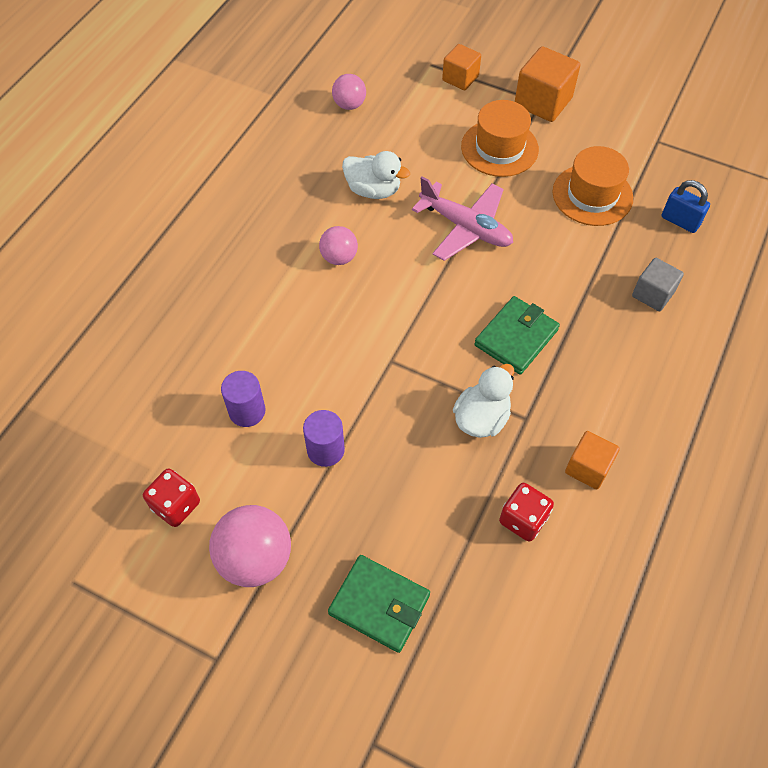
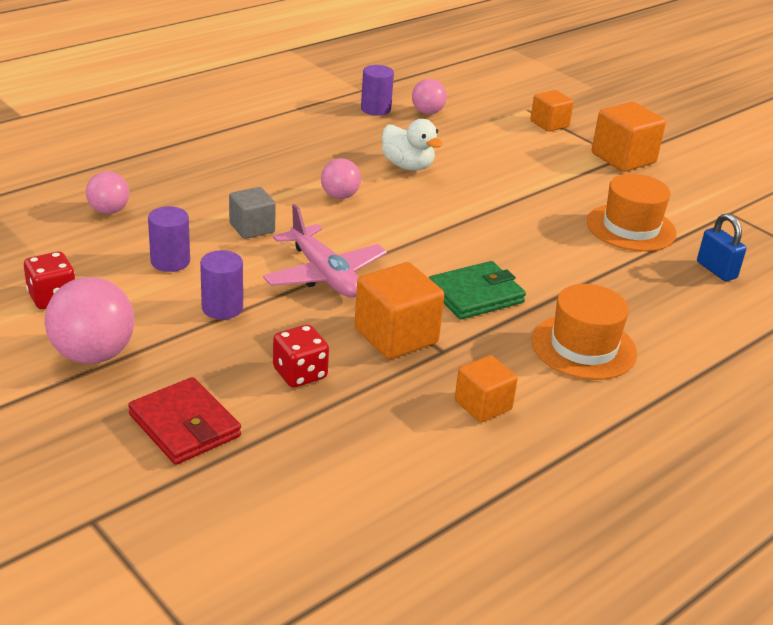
camera: 20 degrees right, 25 degrees down
green wallet [328,555,430,653] -> red wallet [128,377,241,465]
pink plane [412,176,513,261] -> pink plane moved to [263,204,387,298]
white duck [453,364,514,438] -> orange cube [354,262,444,359]
orange hat [461,100,539,177] -> orange hat moved to [532,284,637,380]
red dice [499,483,554,542] -> red dice moved to [273,325,329,387]
grey cube [632,258,684,311] -> grey cube moved to [229,187,276,239]
none -> pink ball [86,171,129,214]
none -> purple cylinder [361,65,394,116]

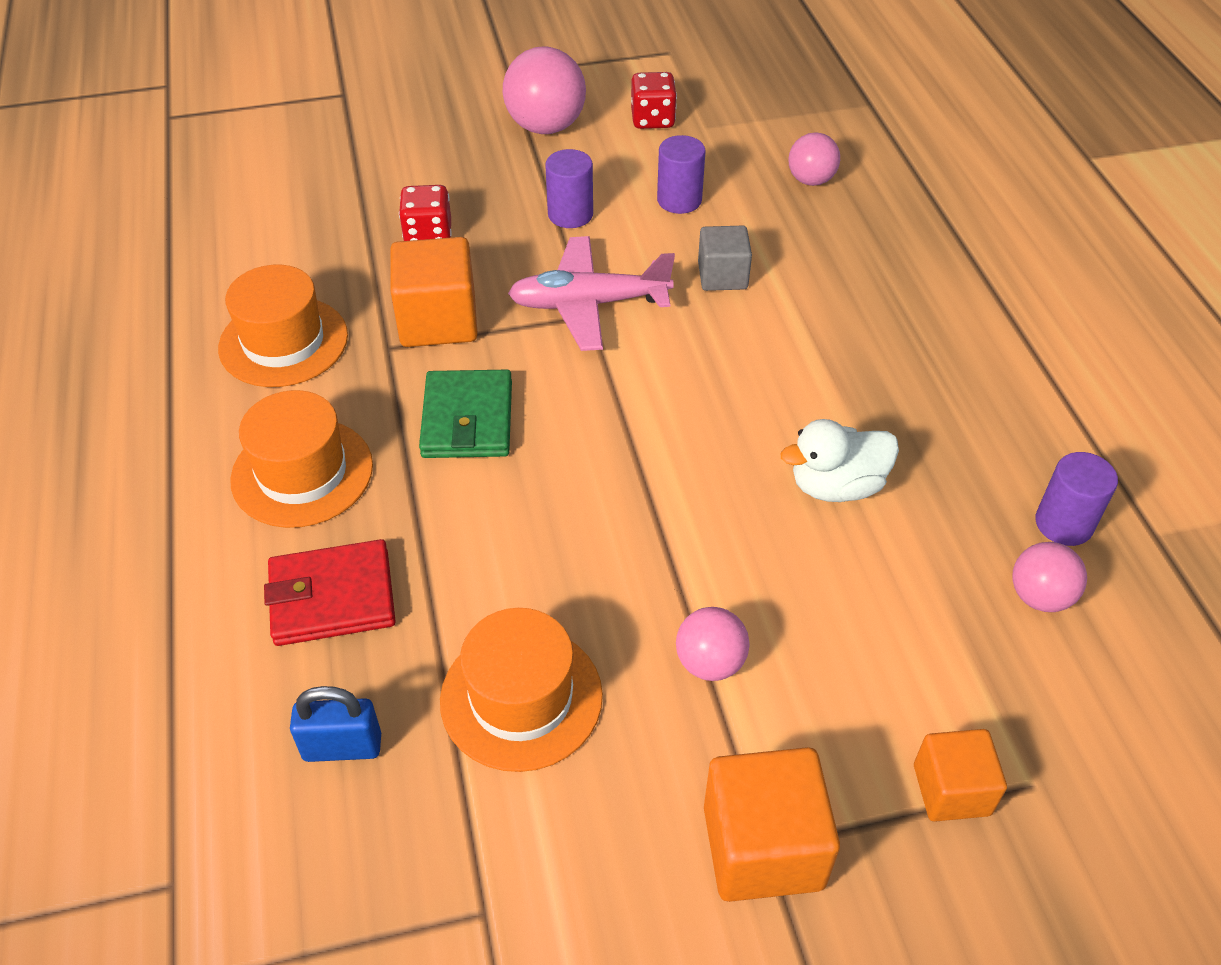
camera: 120 degrees right, 15 degrees up
red wallet [128,377,241,465] -> red wallet moved to [264,539,396,646]
pink ball [321,158,361,199] -> pink ball moved to [676,607,750,681]
orange cube [455,355,518,423] -> orange hat [218,265,348,387]

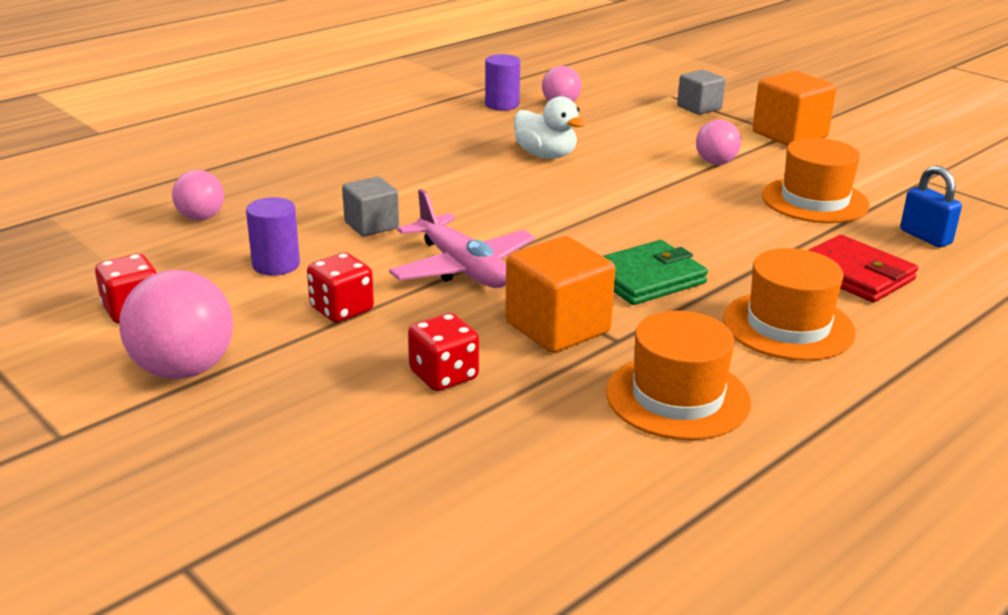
camera: 120 degrees left, 20 degrees down
purple cylinder [545,149,593,228] -> red dice [307,253,374,322]
orange cube [914,729,1007,822] -> grey cube [677,70,726,115]

